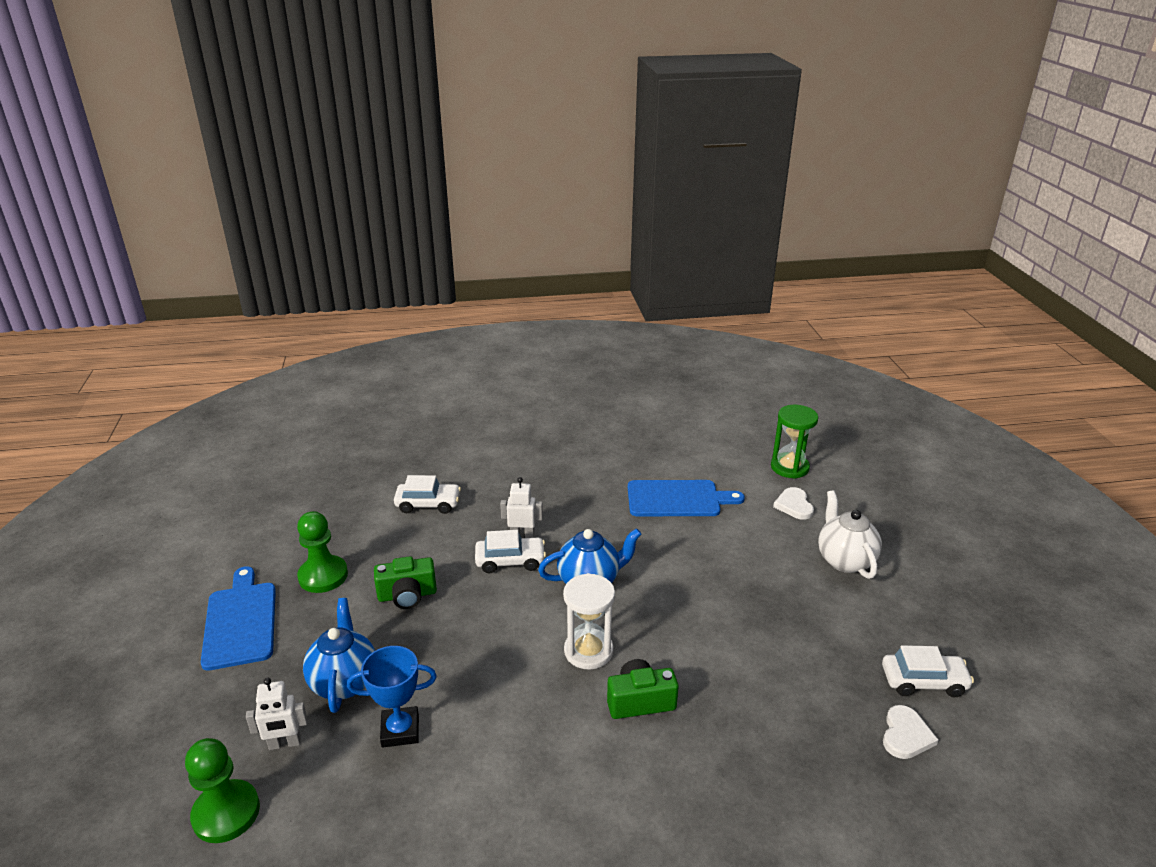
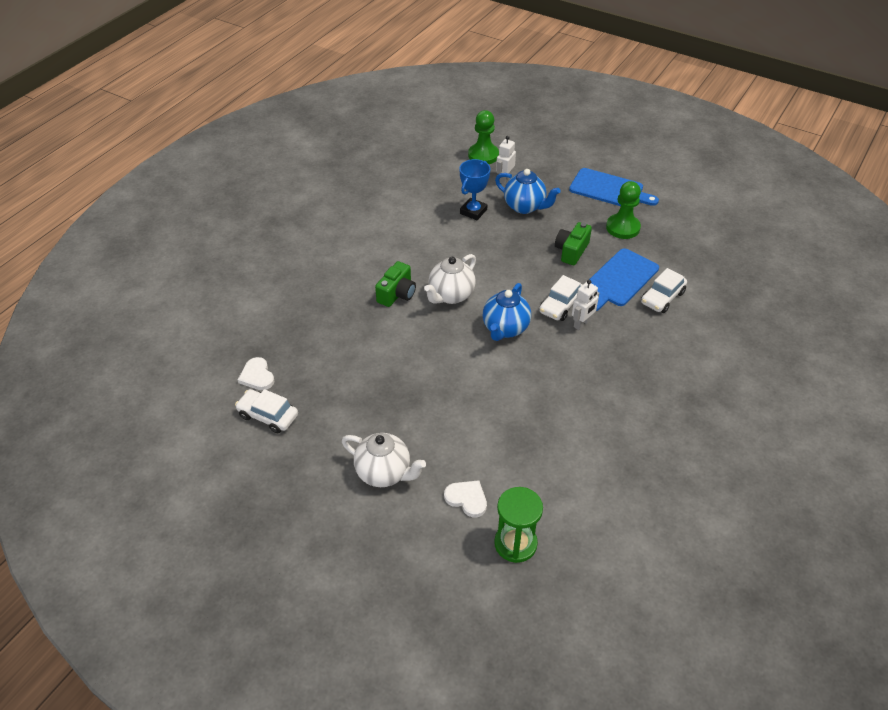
camera: 130 degrees right, 15 degrees up
white hourglass [563,573,615,670] -> white teapot [424,254,476,304]
blue cutting board [628,480,745,516] -> blue cutting board moved to [589,248,659,311]
white car [882,645,974,697] -> white car turned 75 degrees clockwise [235,389,298,433]

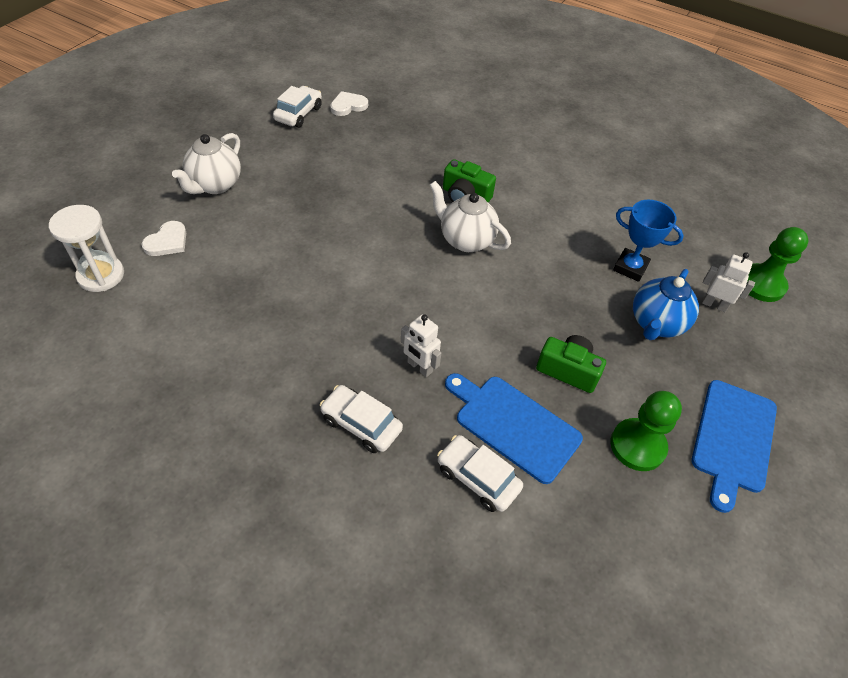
camera: 85 degrees right, 5 degrees up
blue teapot [483,283,531,341] -> none
green hourglass [494,487,543,563] -> white hourglass [49,205,124,292]
white car [539,275,582,321] -> white car moved to [320,385,403,453]

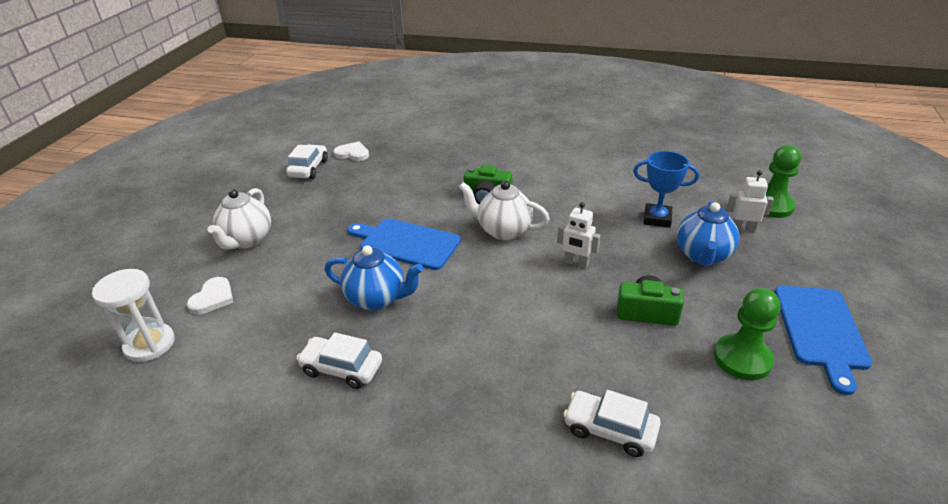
camera: 10 degrees left, 15 degrees down
white car [320,385,403,453] -> white car moved to [296,332,382,389]
white heart [330,91,368,116] -> white heart turned 60 degrees clockwise [333,141,369,161]
white robot [401,315,441,377] -> white robot moved to [557,202,600,268]
blue cutting board [445,373,583,484] -> blue cutting board moved to [348,218,461,270]
none -> blue teapot [325,246,423,311]

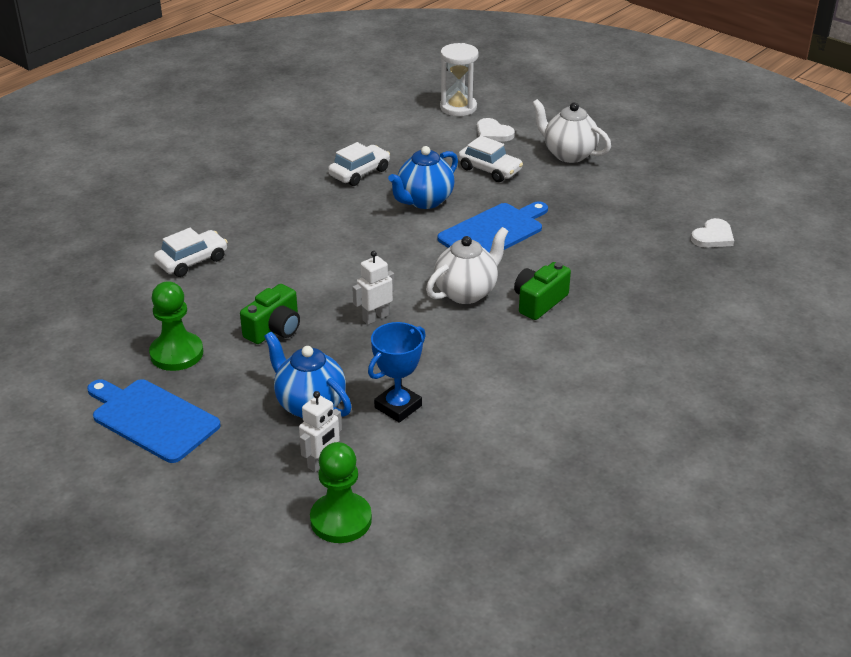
camera: 115 degrees right, 0 degrees up
white car [286,145,328,179] -> white car moved to [458,136,523,182]

